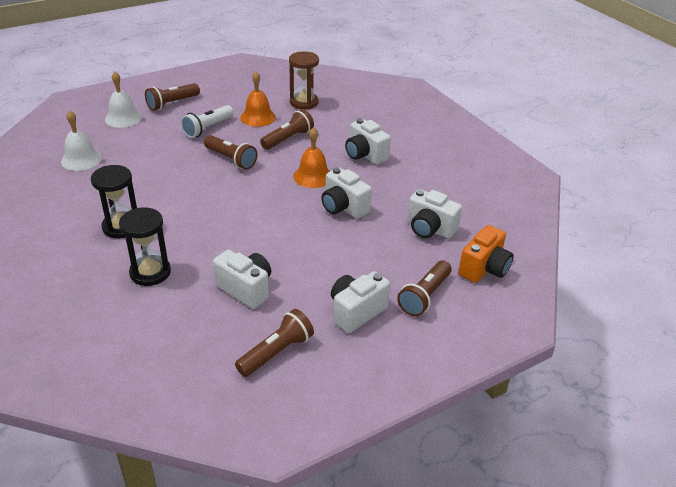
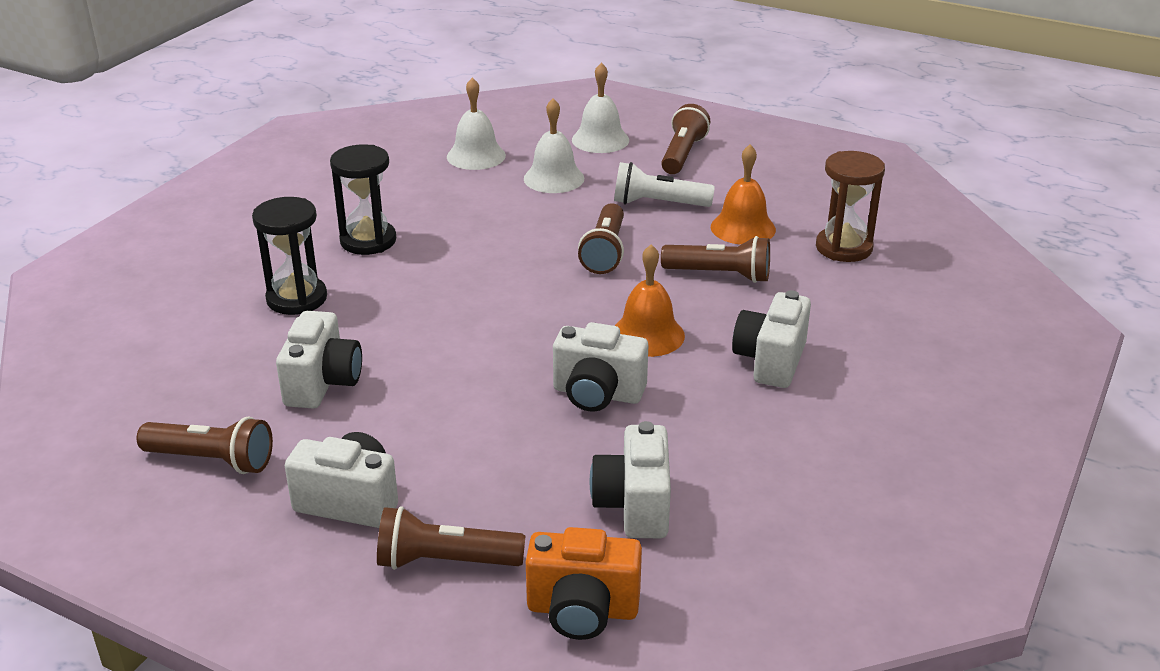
camera: 60 degrees right, 5 degrees down
brown flashlight [145,83,200,111] -> brown flashlight turned 90 degrees clockwise [661,104,710,174]
white camera [321,167,372,219] -> white camera turned 90 degrees counterclockwise [553,322,648,412]
none -> white bell [524,99,584,193]

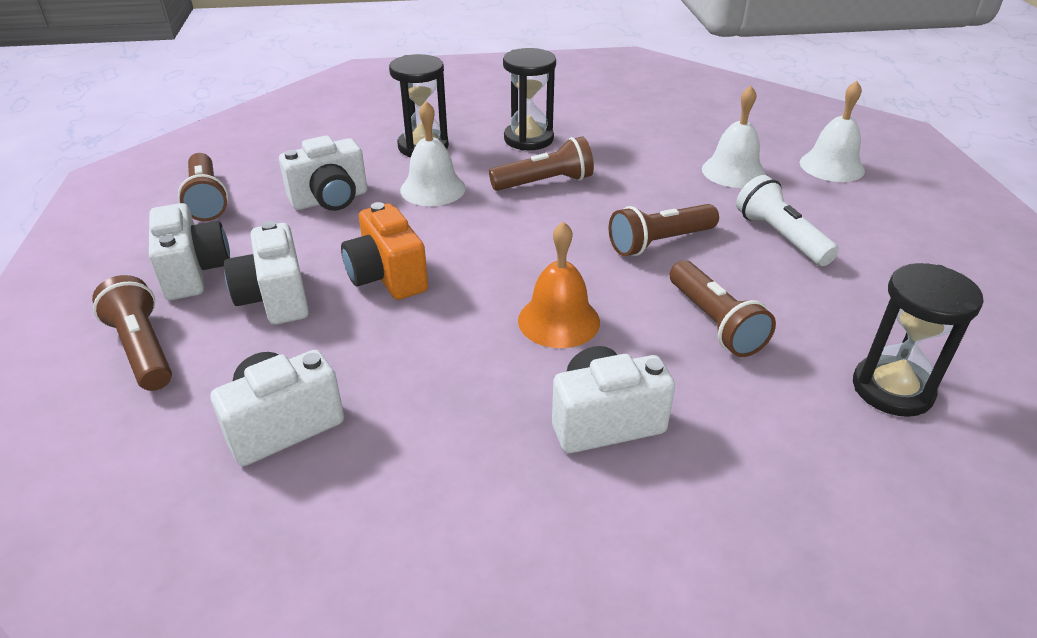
camera: 55 degrees right, 5 degrees up
white bell [447,77,506,170] -> white bell moved to [400,101,466,206]
orange camera [526,527,642,640] -> orange camera moved to [341,202,428,300]
white camera [553,322,648,412] -> white camera moved to [224,221,309,324]
brown flashlight [661,104,710,174] -> brown flashlight moved to [489,136,594,191]
orange bell [711,144,776,245] -> none
brown hourglass [816,151,885,262] -> black hourglass [853,263,984,417]

